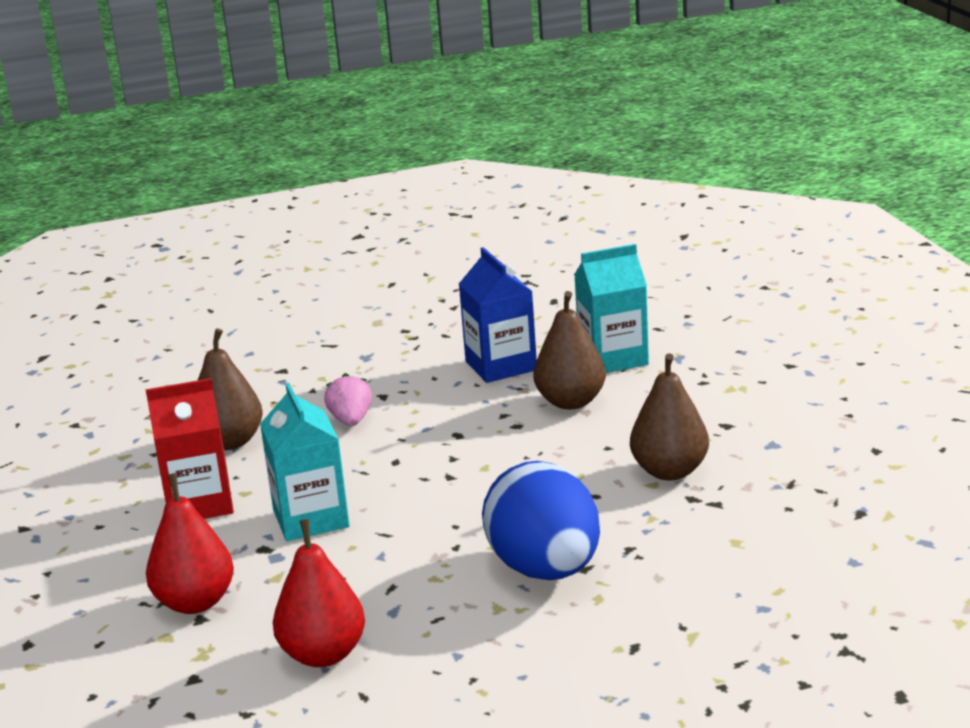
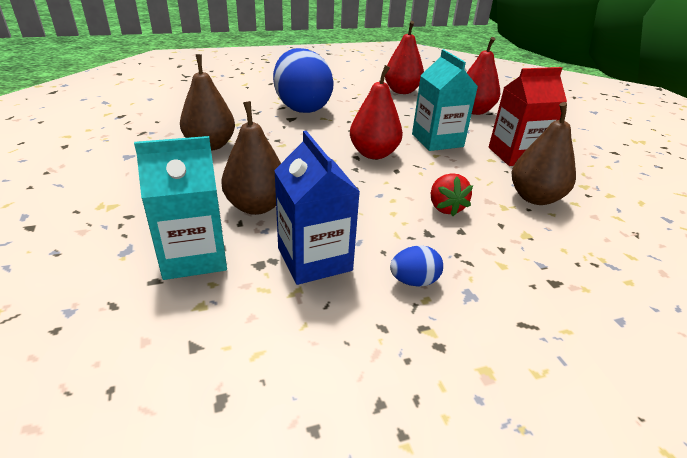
camera: 175 degrees right, 10 degrees up
pink strawberry [324,373,372,426] -> red strawberry [431,173,473,216]
none -> red pear [350,65,403,159]
none -> blue egg [390,246,443,287]

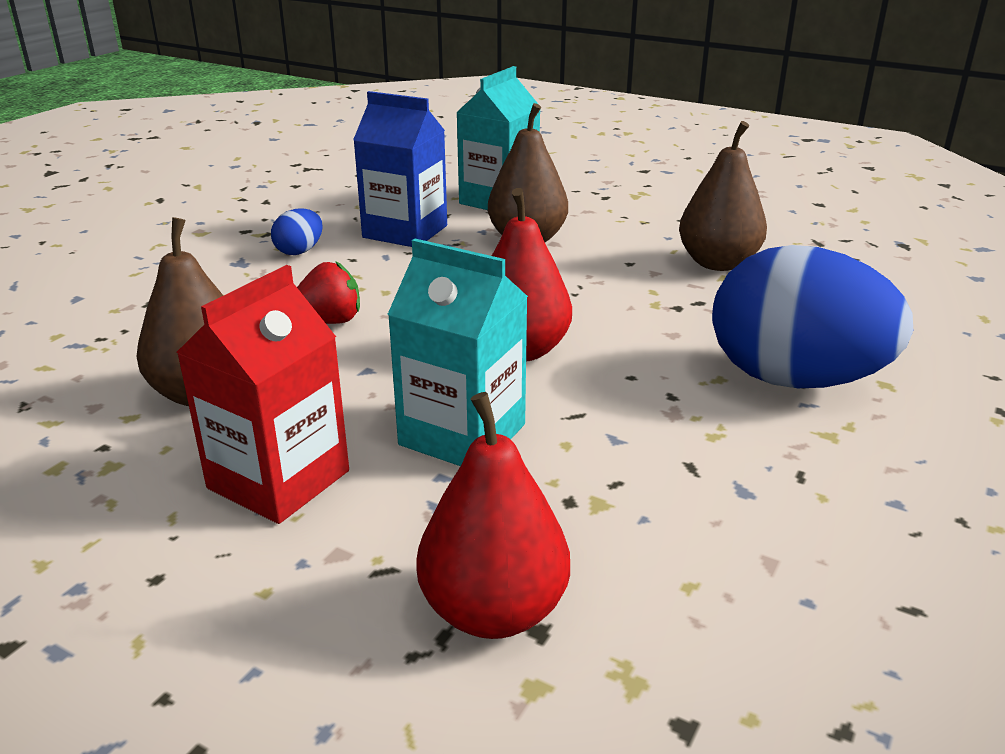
camera: 140 degrees right, 5 degrees down
red pear [385,21,424,94] -> none
red strawberry [431,173,473,216] -> red strawberry turned 120 degrees clockwise [297,261,360,324]

